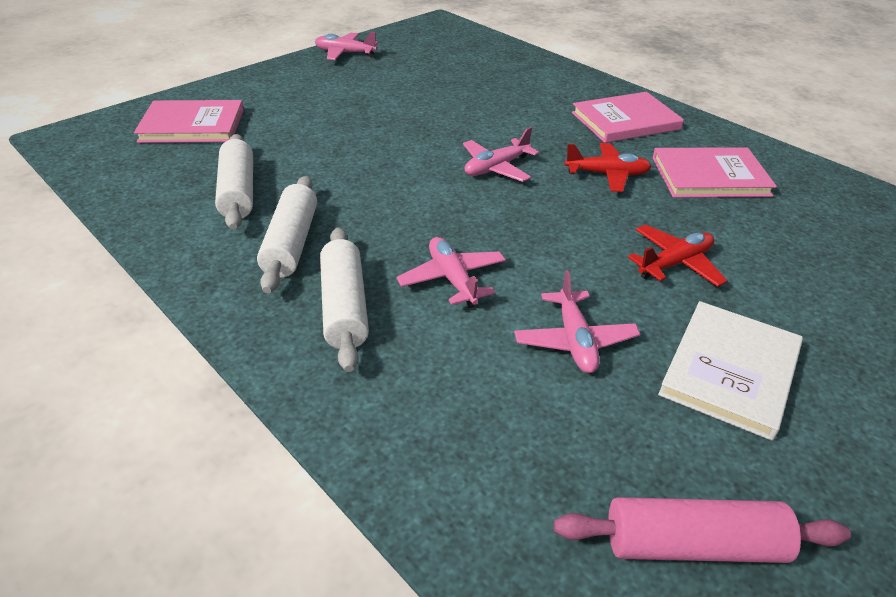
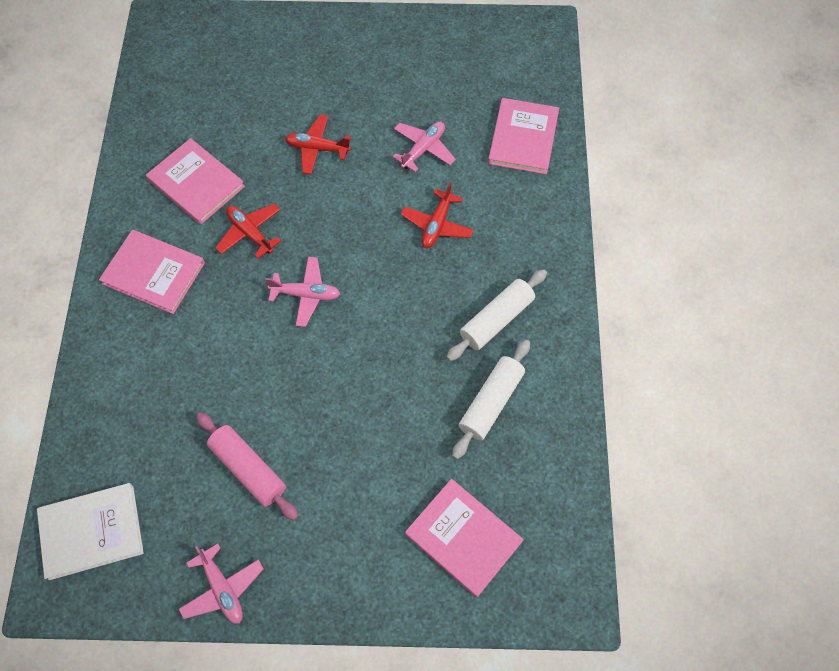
camera: 135 degrees left, 25 degrees up
white rolling pin [320,227,369,372] -> none
pink plane [396,237,506,308] -> red plane [401,182,473,248]
pink rolling pin [554,497,851,563] -> pink rolling pin moved to [196,413,298,521]
white book [658,301,803,441] -> white book moved to [37,483,144,580]
none -> pink book [488,98,559,175]

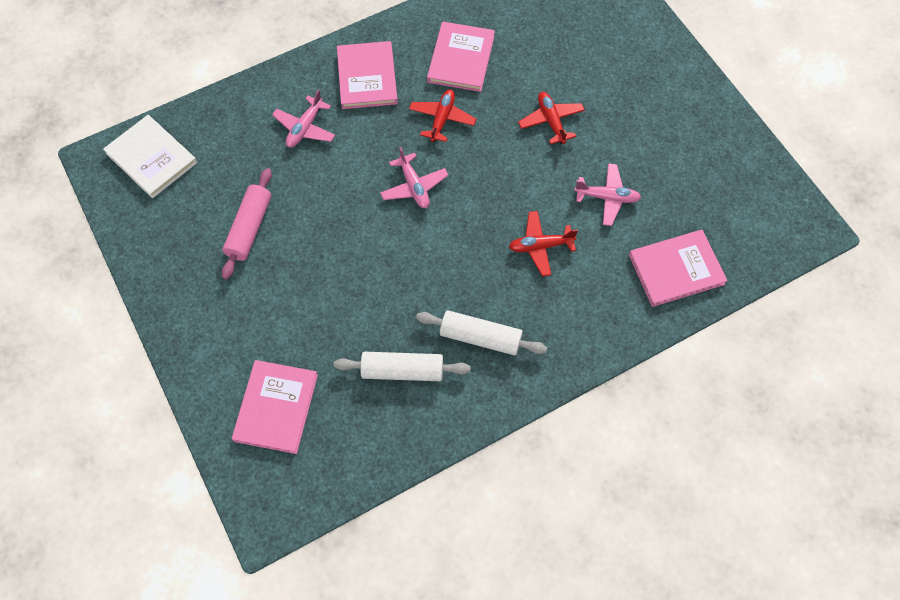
camera: 60 degrees right, 0 degrees up
pink plane [179,544,264,624] -> pink plane moved to [272,89,335,147]

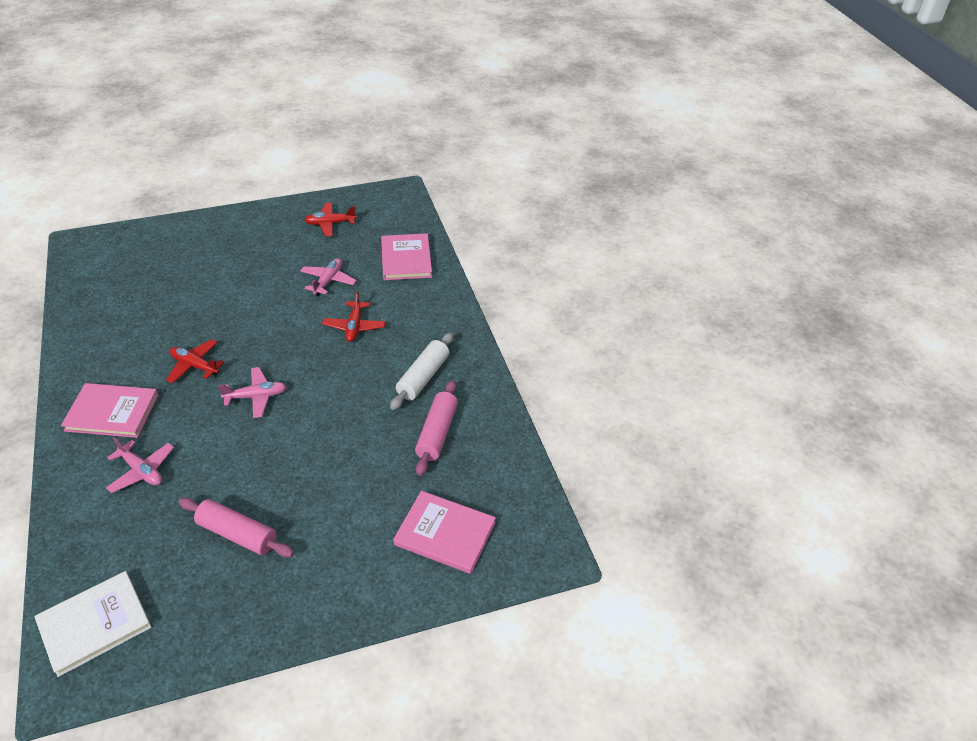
camera: 80 degrees left, 20 degrees down
white rolling pin [334,352,471,381] -> pink rolling pin [415,380,458,476]
pink book [427,22,495,92] -> none
red plane [518,92,585,144] -> red plane moved to [305,203,357,237]

